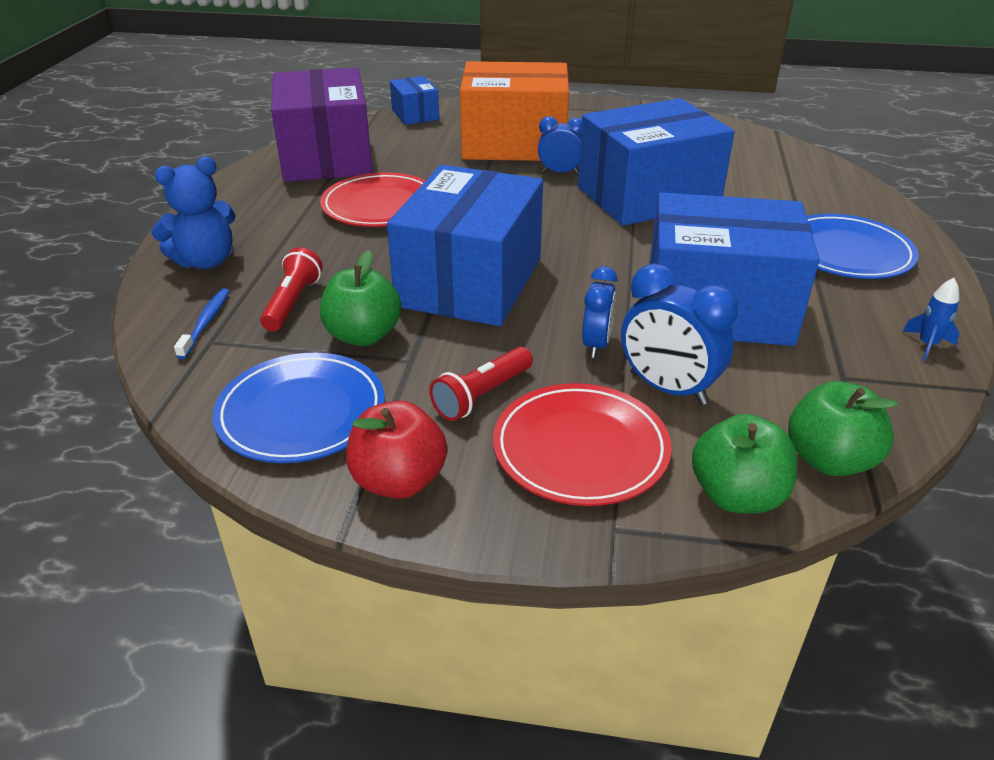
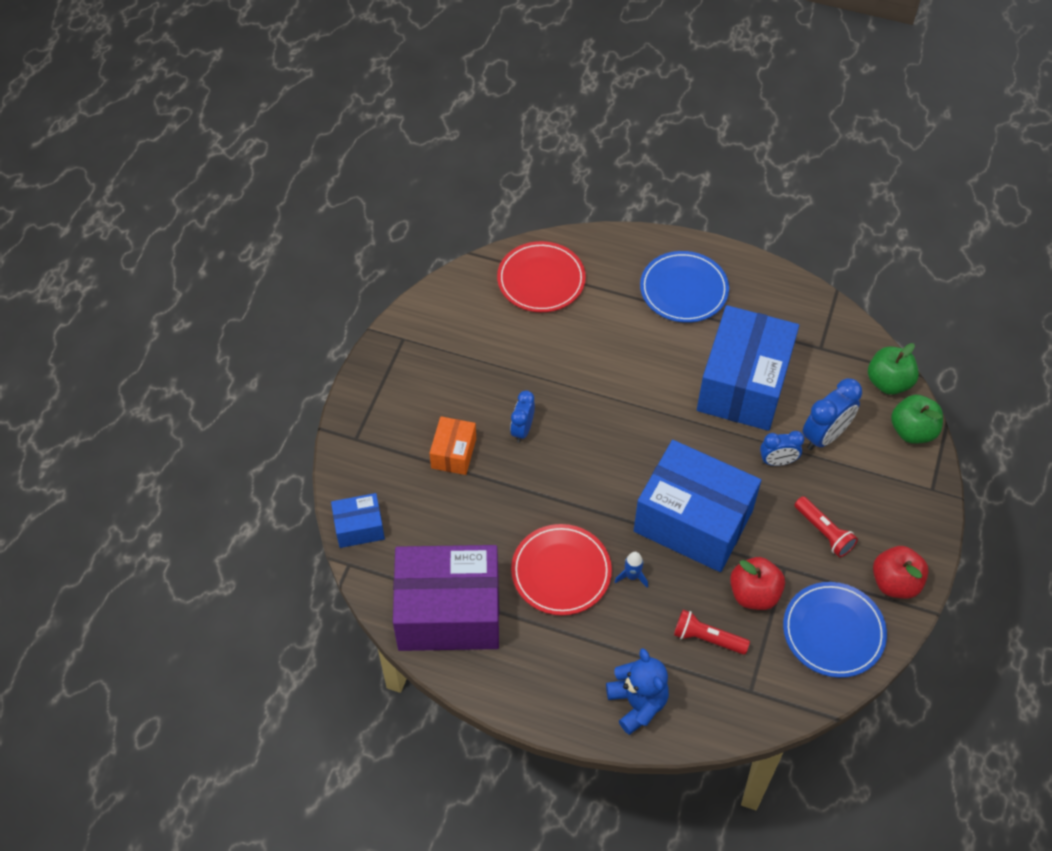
camera: 80 degrees left, 20 degrees up
blue toothbrush [174,289,229,359] -> none
green apple [320,250,402,346] -> red apple [730,557,785,610]
orange box [460,61,569,161] -> orange box [429,416,476,475], size x0.47
red plate [493,383,672,506] -> red plate moved to [497,241,586,312]
blue box [578,98,735,226] -> none
blue clock [582,266,618,358] -> blue clock turned 150 degrees clockwise [760,431,804,466]
blue rocket [902,278,960,361] -> blue rocket moved to [614,552,648,588]

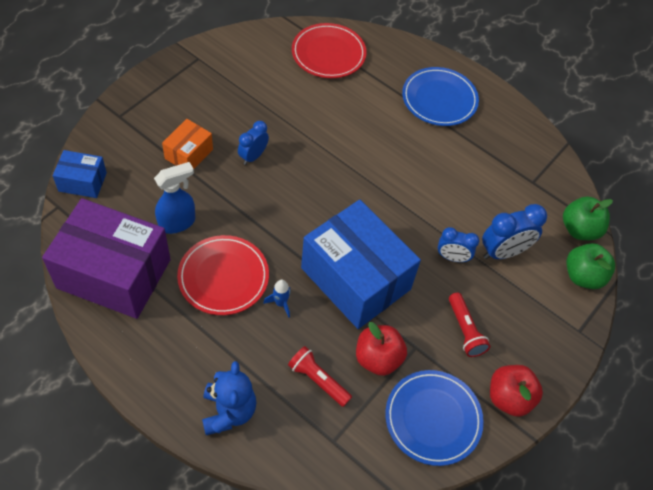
camera: 15 degrees right, 0 degrees up
blue box [697,305,799,431] -> none
none -> blue spray bottle [154,162,195,234]

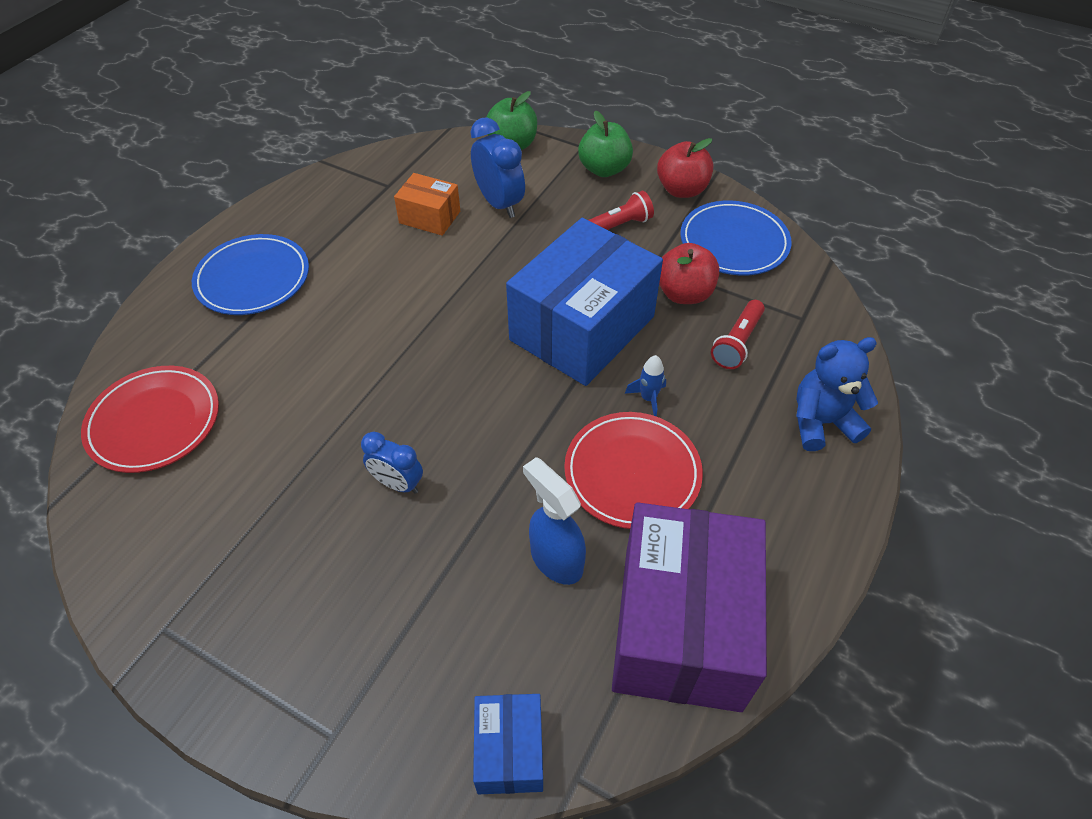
camera: 95 degrees left, 5 degrees down
orange box [162,119,213,169] -> orange box moved to [394,173,460,236]
blue clock [438,227,479,262] -> none
green apple [563,196,613,240] -> green apple moved to [578,111,633,177]

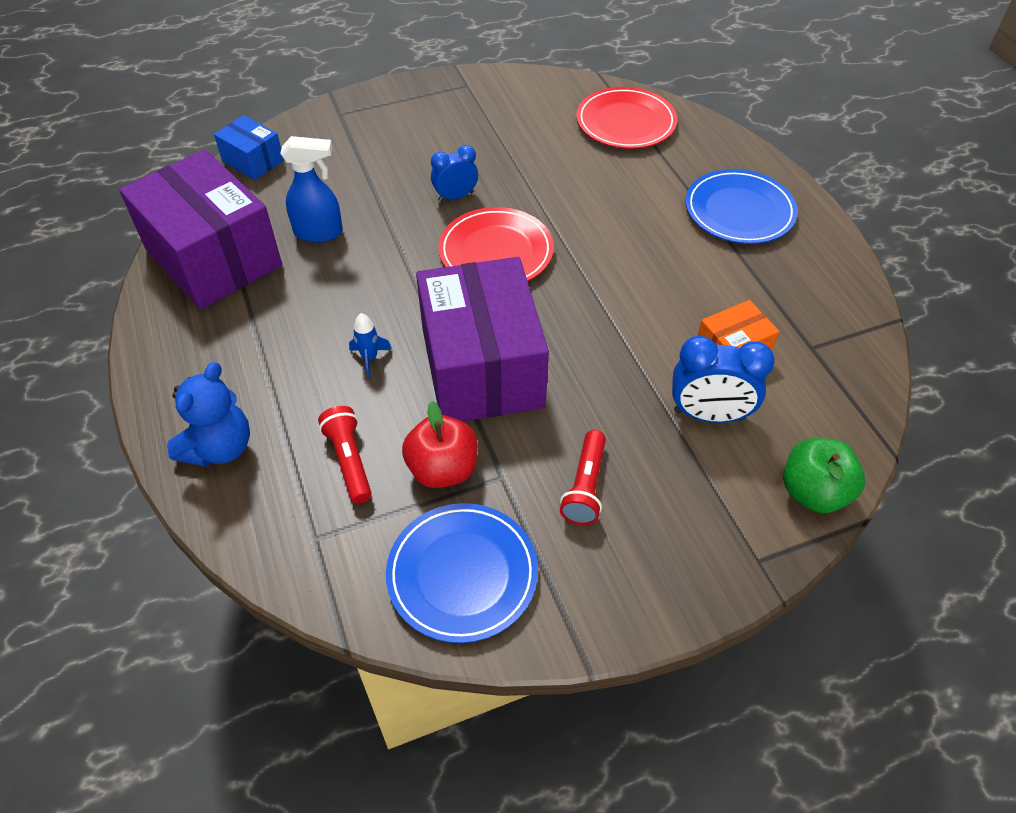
camera: 130 degrees right, 0 degrees up
blue box [506,218,663,386] -> purple box [416,257,549,422]
red plate [564,412,703,529] -> red plate moved to [438,207,554,281]
green apple [578,111,633,177] -> none
red apple [657,138,713,198] -> none

